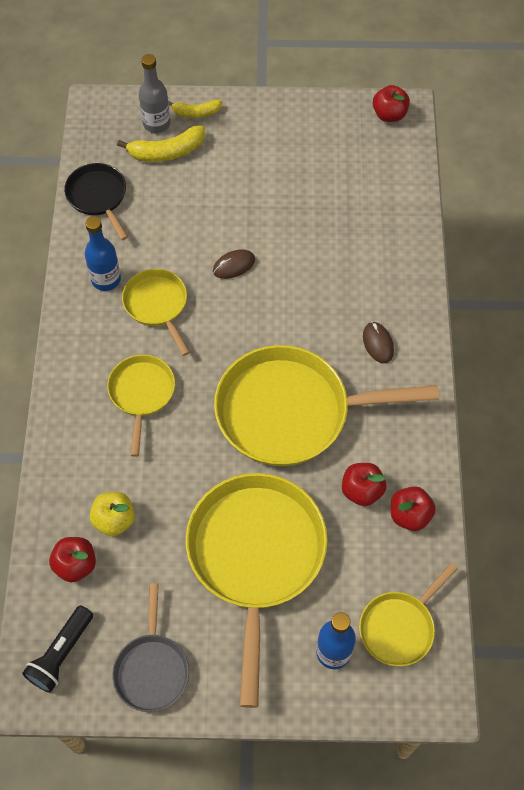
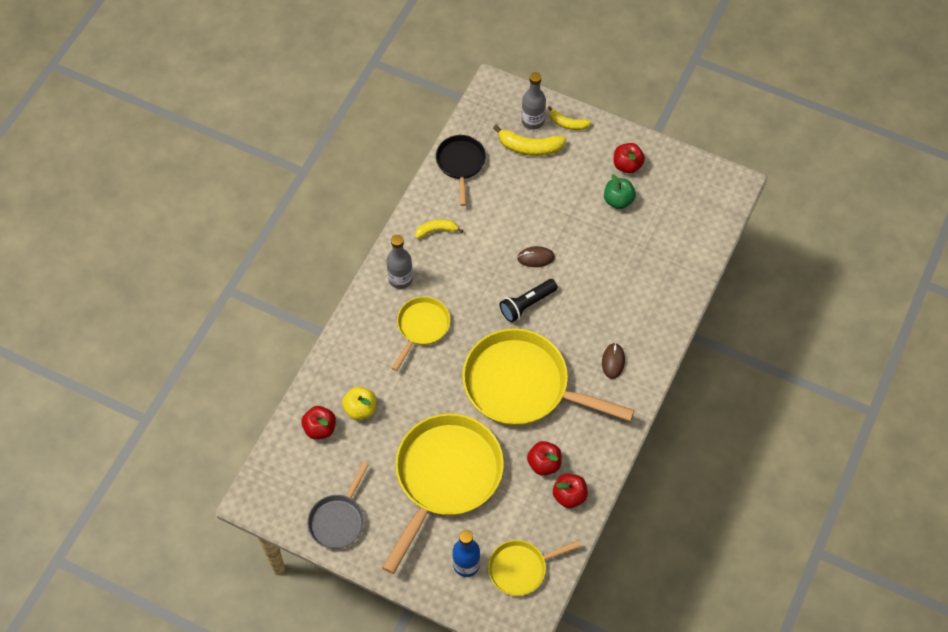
camera: 25 degrees right, 0 degrees up
black flashlight [22,605,93,693] -> black flashlight moved to [500,279,558,322]
blue bottle [85,216,121,291] -> yellow banana [415,219,463,239]
yellow pan [122,269,190,356] -> none
red apple [373,85,410,122] -> red apple moved to [613,143,645,173]
none -> grey bottle [387,235,413,289]
none -> green apple [604,174,636,209]

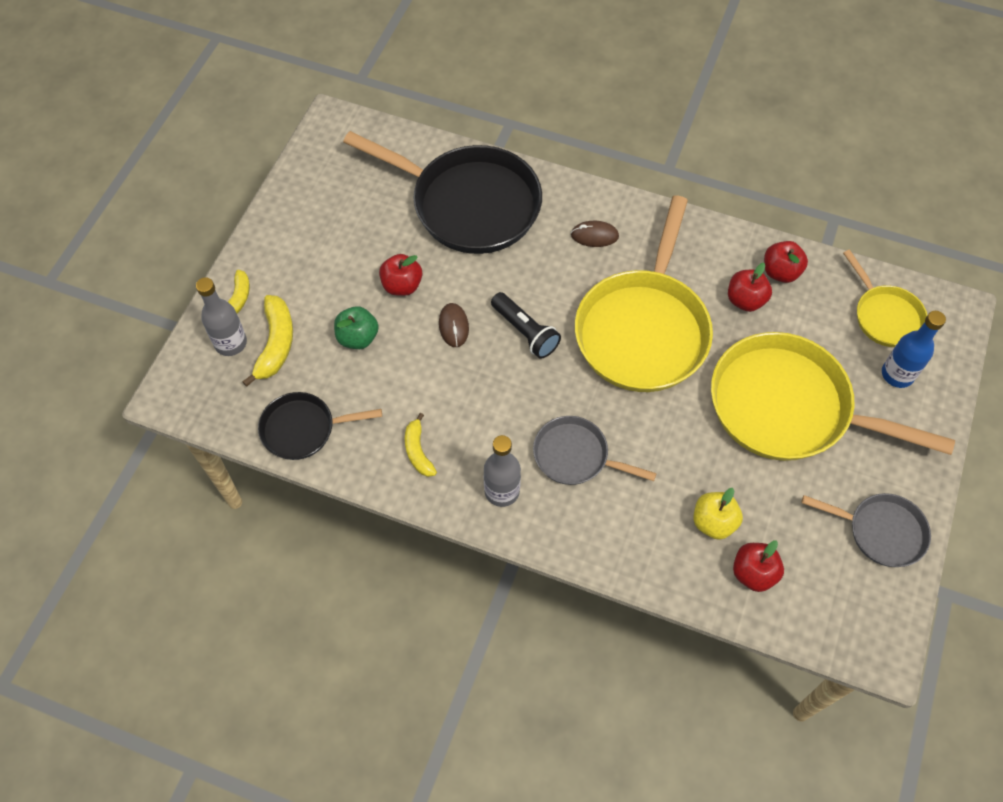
camera: 95 degrees left, 0 degrees up
yellow pan [392,296,450,371] -> grey pan [533,416,657,485]
green apple [604,174,636,209] -> green apple moved to [334,306,379,349]
red apple [613,143,645,173] -> red apple moved to [379,254,422,296]
none -> black pan [343,131,542,254]

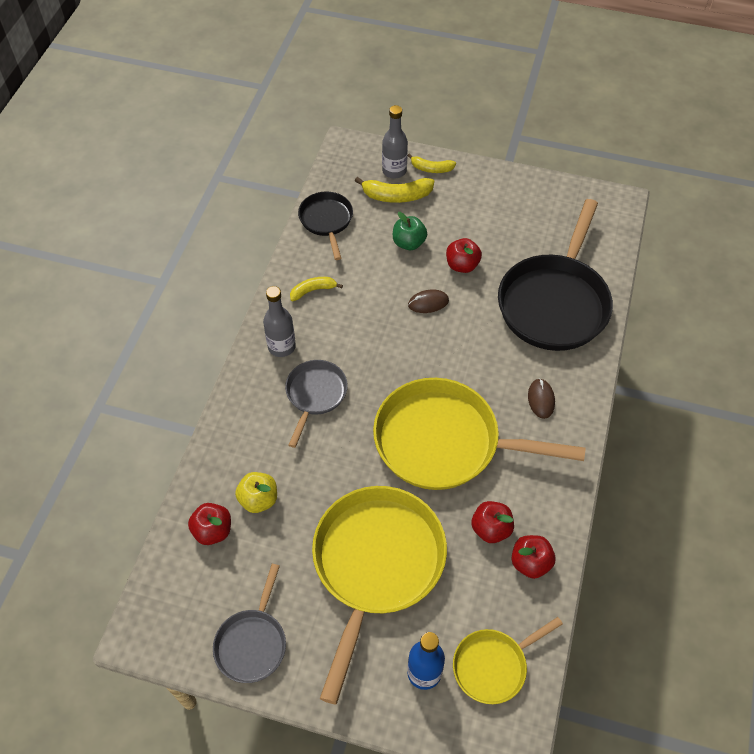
camera: 85 degrees right, 5 degrees down
black flashlight [491,292,561,359] -> none

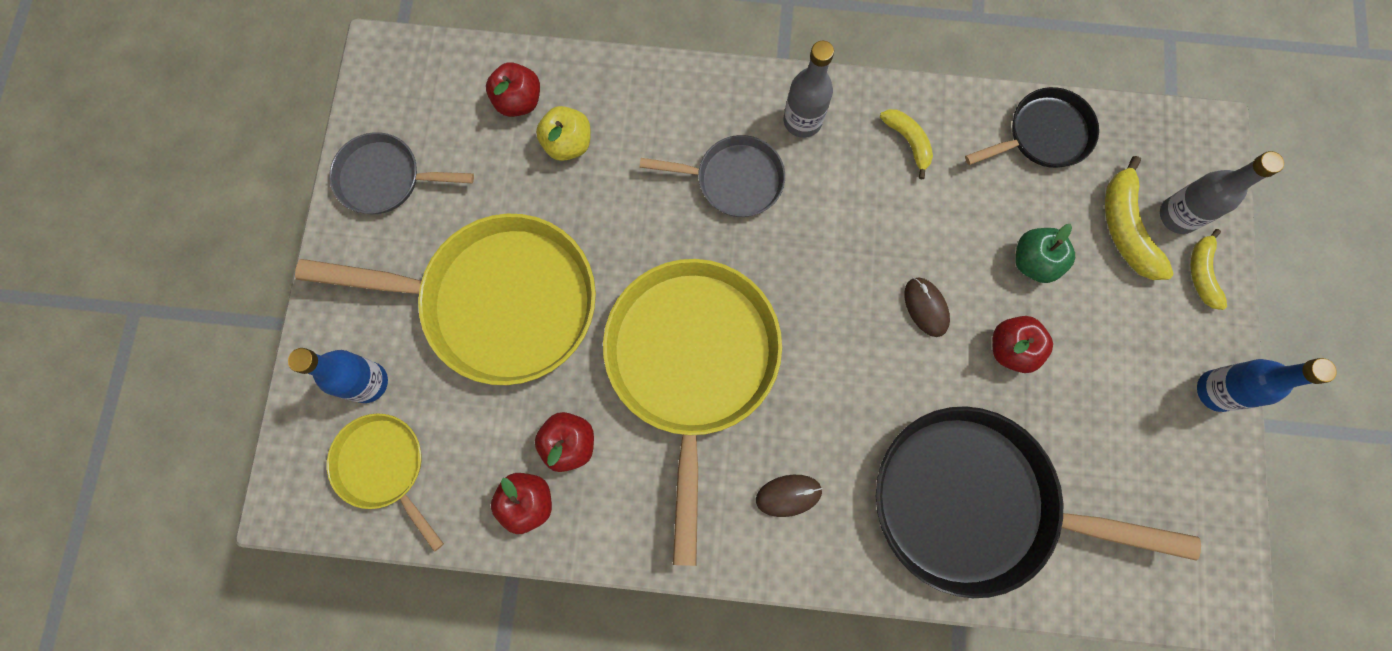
camera: 80 degrees right, 20 degrees up
none -> blue bottle [1197,358,1337,412]

